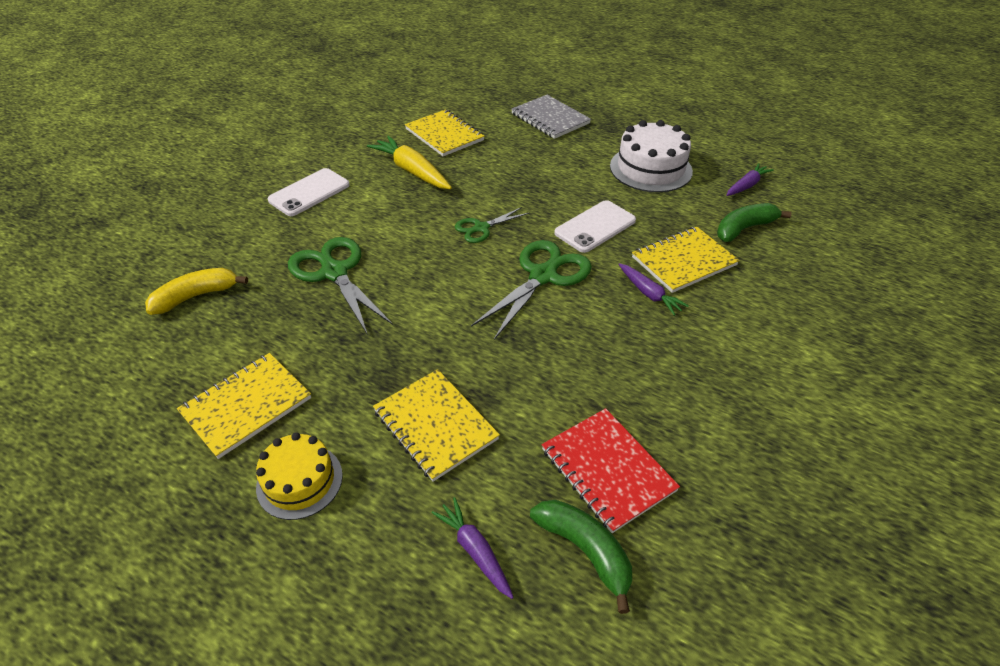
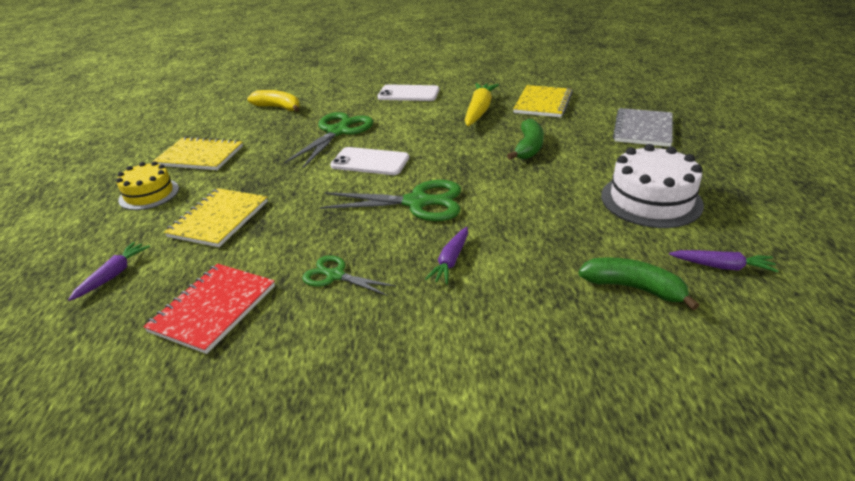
camera: 60 degrees right, 10 degrees down
green scissors [455,207,529,243] -> green scissors moved to [302,255,396,296]
green banana [530,500,632,614] -> green banana moved to [507,119,544,160]
white phone [554,200,636,253] -> white phone moved to [330,147,409,175]
yellow notebook [632,227,740,293] -> none

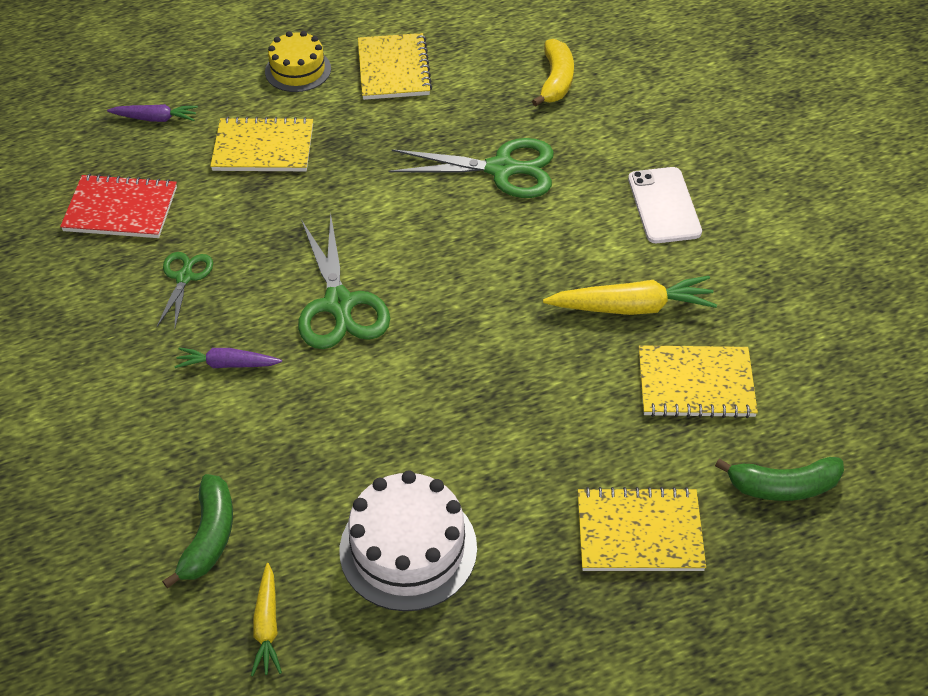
camera: 70 degrees right, 15 degrees up
white phone [330,147,409,175] -> none
green banana [507,119,544,160] -> green banana moved to [715,457,844,501]
grey notebook [613,108,672,147] -> yellow notebook [578,487,706,571]
purple carrot [669,250,778,272] -> yellow carrot [251,563,282,676]

